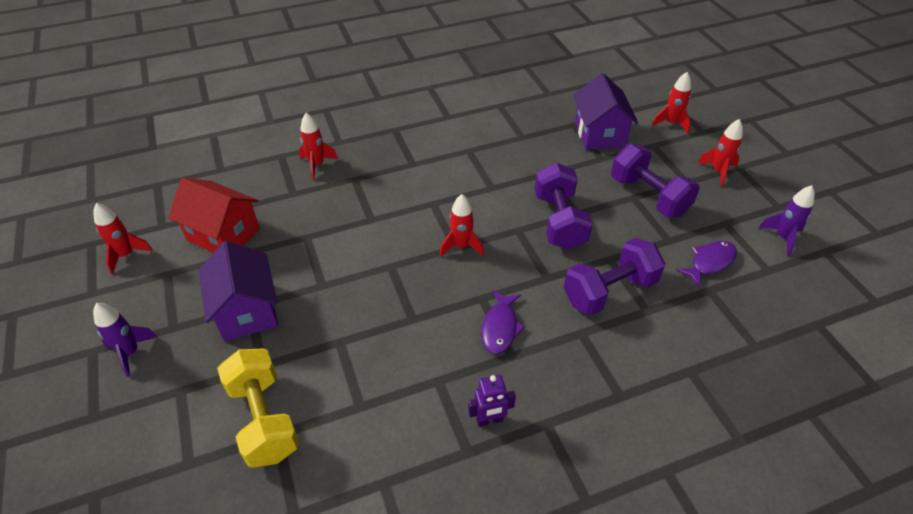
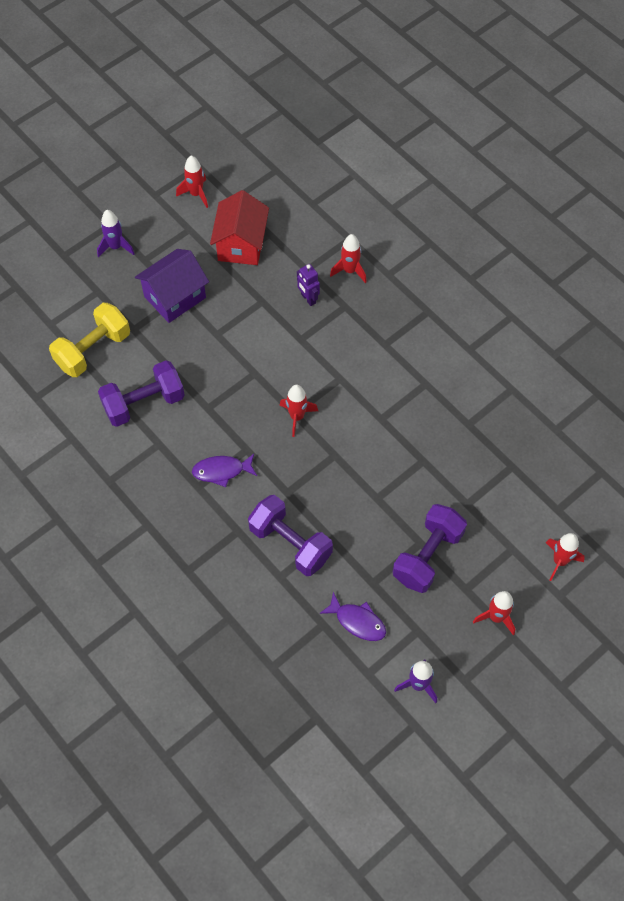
camera: 70 degrees right, 15 degrees up
purple robot [468,375,516,427] -> purple robot moved to [297,264,320,306]
purple dumbbell [534,163,593,250] -> purple dumbbell moved to [98,360,185,427]
purple house [573,73,638,150] -> none

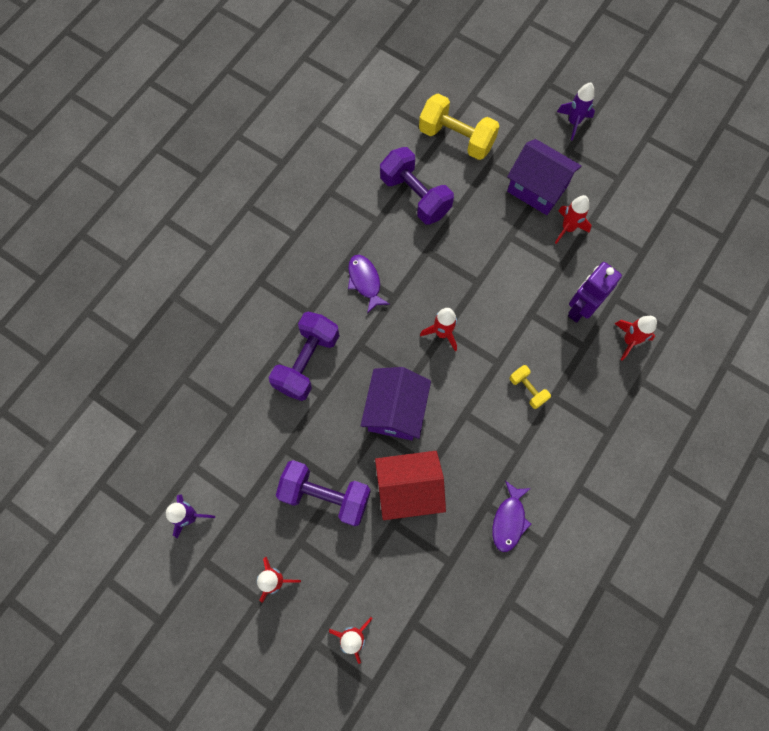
camera: 75 degrees right, 10 degrees up
red rocket [176,155,208,208] -> red rocket moved to [555,195,591,244]
red house [210,190,269,265] -> red house moved to [375,451,446,520]
purple robot [297,264,320,306] -> purple robot [568,262,622,323], size x1.58
purple fish [319,592,386,641] -> purple fish moved to [492,481,531,552]
none -> purple house [361,367,431,440]
none -> yellow dumbbell [509,365,551,409]

